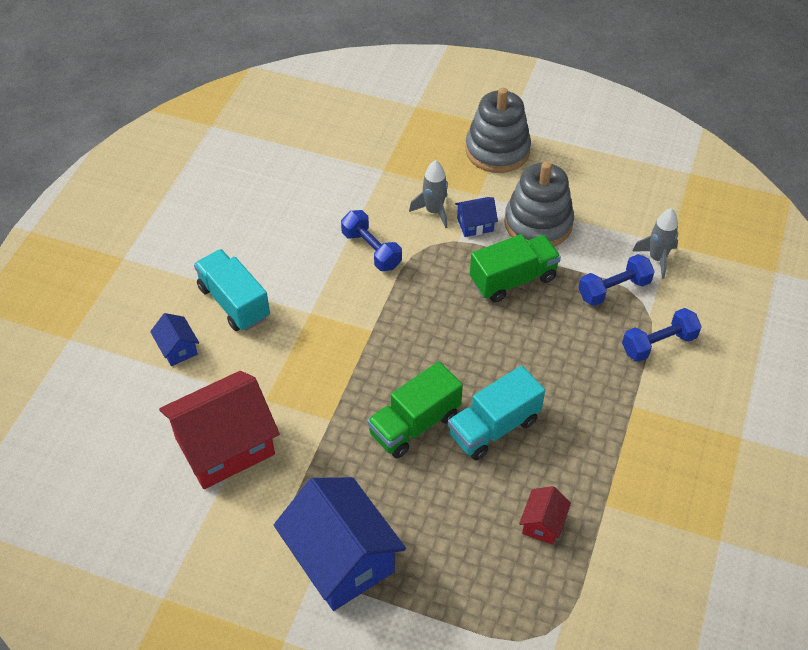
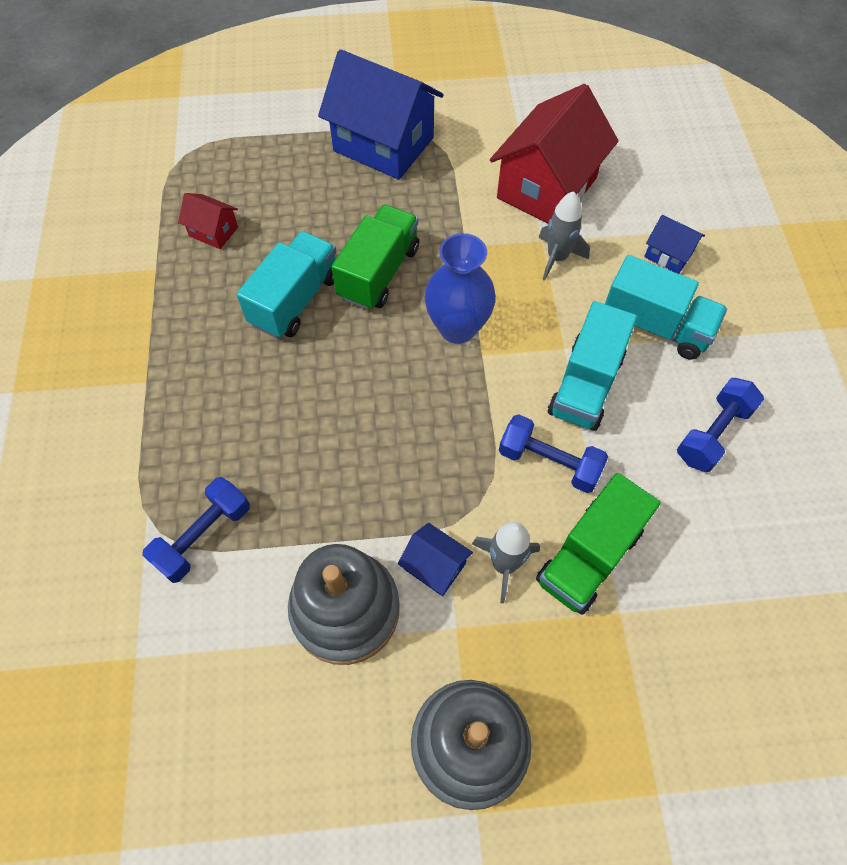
camera: 155 degrees right, 10 degrees up
blue house [455,197,498,237] -> blue house turned 75 degrees clockwise [398,523,473,596]
green truck [470,234,561,303] -> green truck moved to [536,473,661,615]
red house [519,486,571,545] -> red house turned 60 degrees counterclockwise [178,193,238,249]
blue dumbbell [622,308,702,362] -> blue dumbbell moved to [677,378,764,472]
grey rocket [632,208,678,279] -> grey rocket moved to [538,191,590,281]
none -> blue vase [425,233,496,344]
none -> turquoise truck [548,301,637,431]

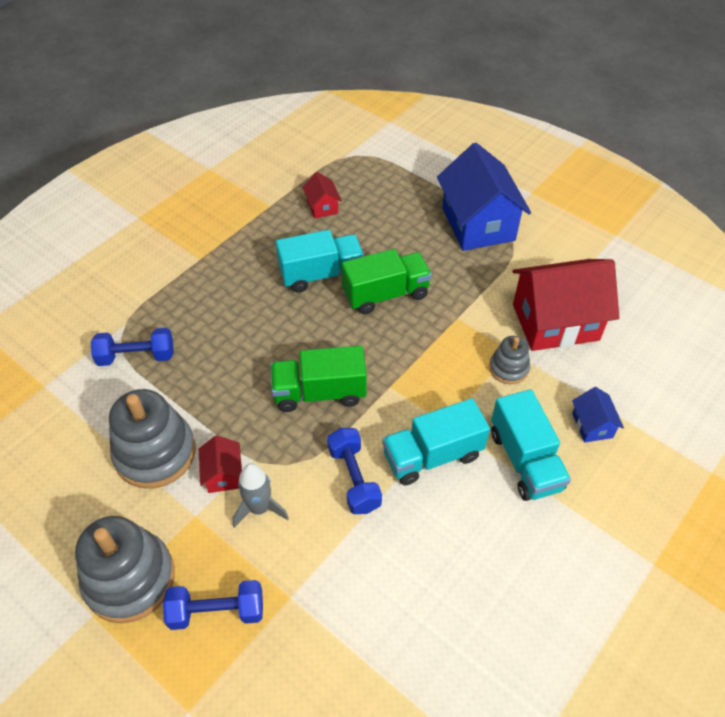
camera: 45 degrees right, 10 degrees down
blue house [398,523,473,596] -> red house [199,436,242,493]
blue vase [425,233,496,344] -> none
green truck [536,473,661,615] -> green truck moved to [271,346,367,412]
grey rocket [538,191,590,281] -> grey stacking toy [489,336,530,384]
blue dumbbell [677,378,764,472] -> blue dumbbell moved to [163,580,263,630]

